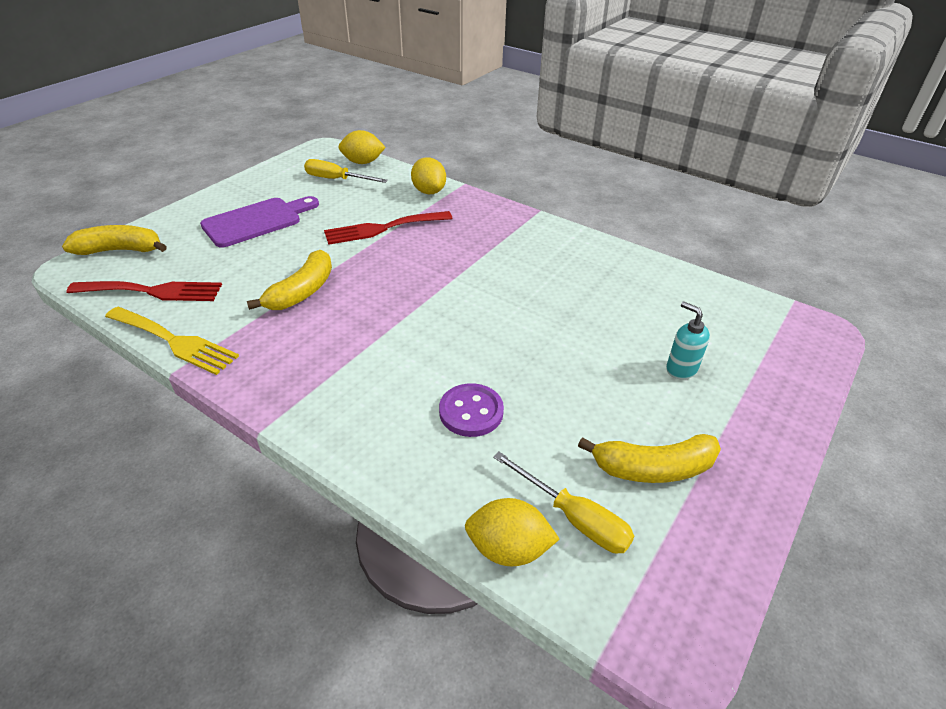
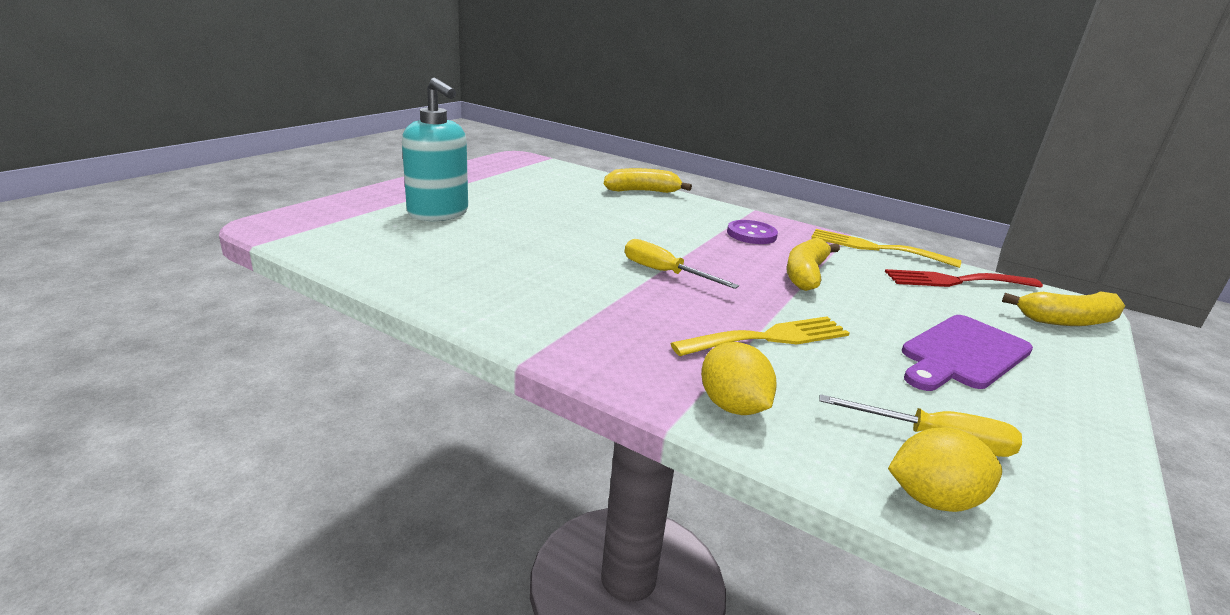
camera: 175 degrees right, 15 degrees down
red fork [324,211,452,245] -> yellow fork [670,316,850,356]
purple button [439,383,504,437] -> purple button moved to [727,220,778,244]
yellow lemon [465,498,559,566] -> none
yellow screwdriver [493,452,634,553] -> yellow screwdriver moved to [625,239,739,289]
yellow banana [578,434,721,483] -> yellow banana moved to [604,168,692,193]
turquoise soap dispenser [666,302,710,379] -> turquoise soap dispenser [402,78,468,221], size x2.00

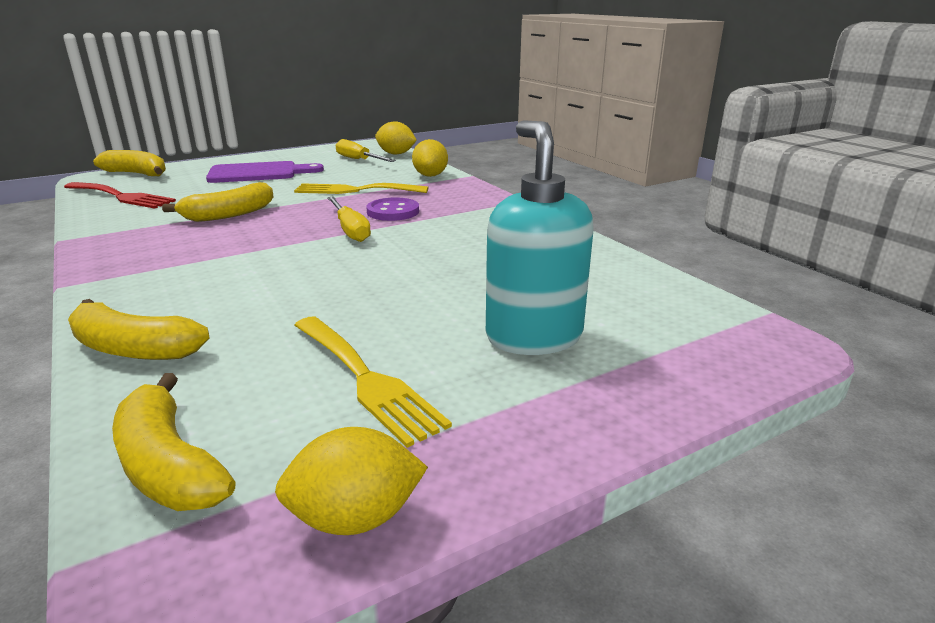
camera: 150 degrees left, 0 degrees up
purple button [727,220,778,244] -> purple button moved to [366,197,419,221]
yellow fork [811,229,961,268] -> yellow fork moved to [294,316,452,448]
none -> yellow banana [112,373,236,511]
none -> yellow lemon [275,427,428,535]

